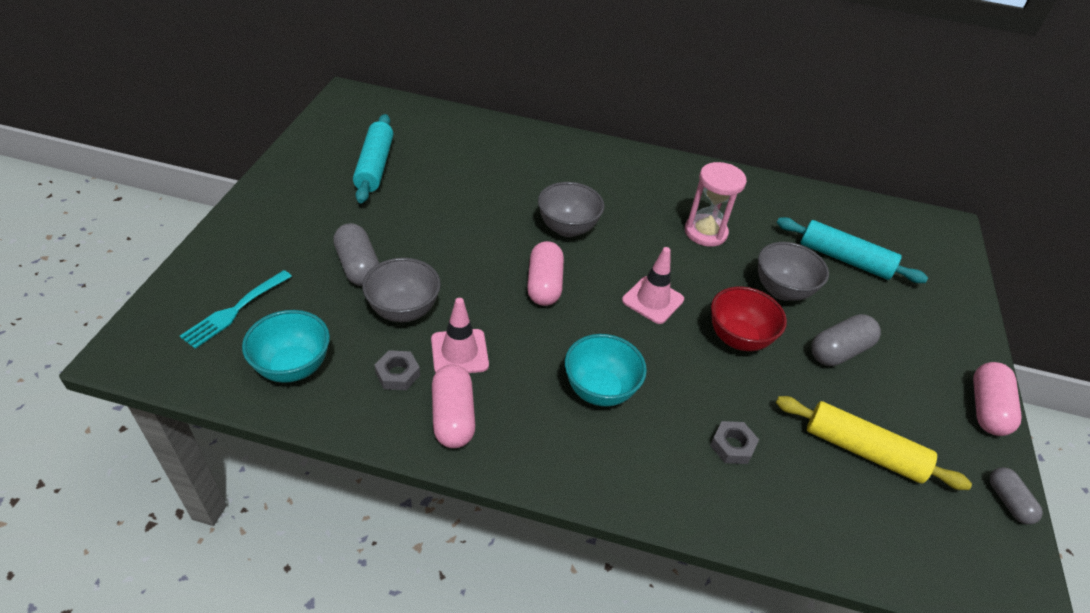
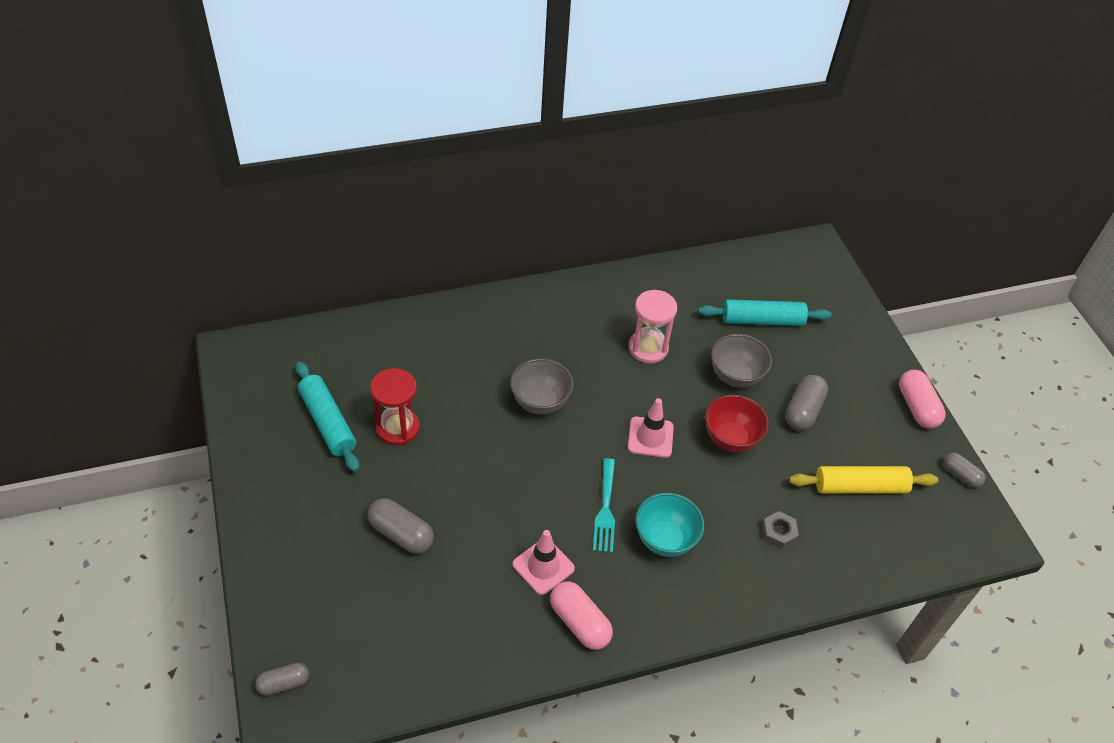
camera: 30 degrees left, 5 degrees up
turquoise fork [180,270,292,349] -> turquoise fork moved to [593,458,615,553]
turquoise bowl [242,310,330,383] -> none
grey bowl [362,258,441,322] -> none
grey nut [374,350,420,390] -> none
pink capsule [527,241,564,306] -> none
none -> grey capsule [255,663,309,696]
none -> red hourglass [370,368,419,446]

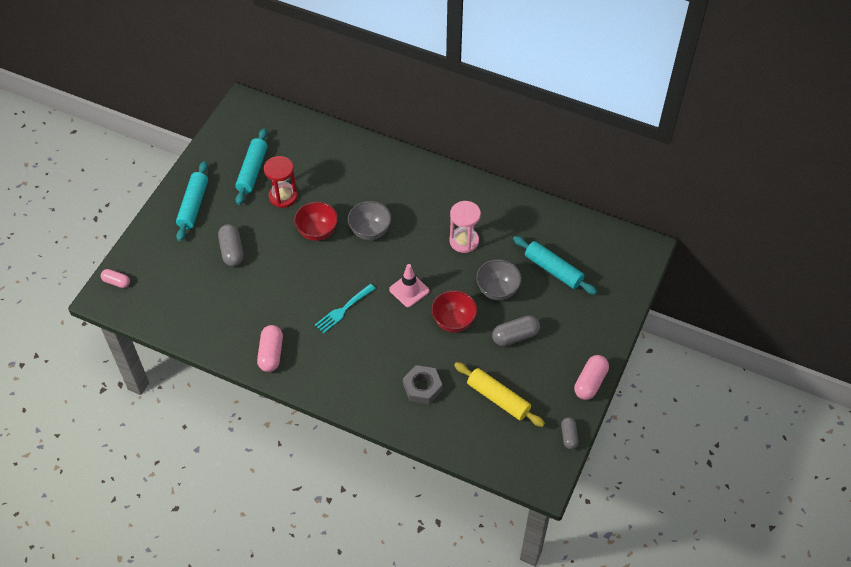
camera: 45 degrees right, 5 degrees up
grey capsule [255,663,309,696] -> pink capsule [101,269,130,288]
pink traffic cone [513,530,575,595] -> none
turquoise bowl [636,493,704,557] -> none
grey nut [762,511,799,549] -> grey nut [403,365,443,404], size x1.54
none -> turquoise rolling pin [176,161,208,241]
none -> red bowl [294,202,338,241]

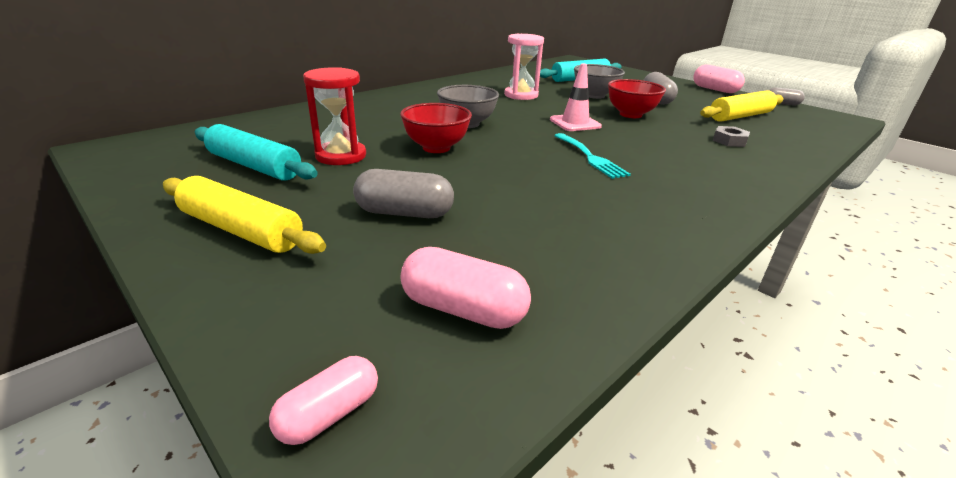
camera: 70 degrees left, 25 degrees down
turquoise rolling pin [176,161,208,241] -> yellow rolling pin [163,176,326,254]
pink capsule [257,325,283,372] -> pink capsule moved to [400,247,531,329]
grey nut [403,365,443,404] -> grey nut [713,126,750,147], size x0.65

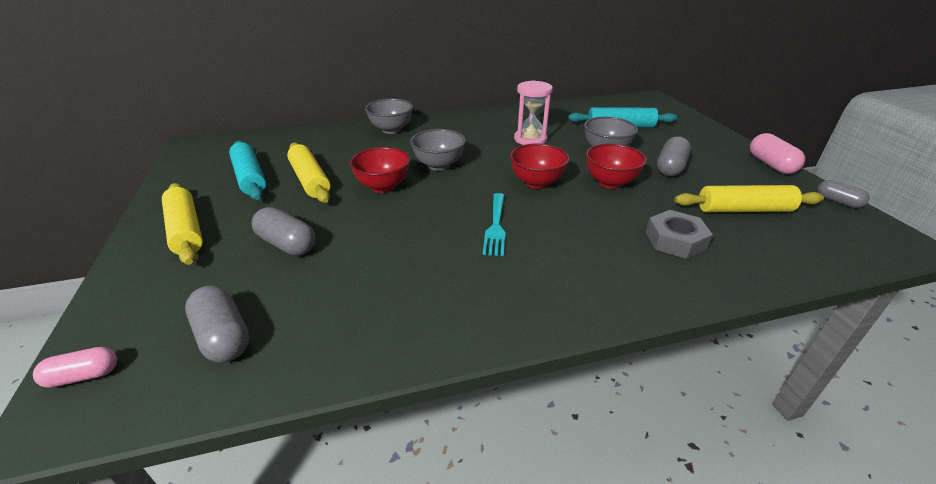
camera: 30 degrees right, 5 degrees up
red hourglass [303,67,366,165] -> yellow rolling pin [287,143,330,203]
pink capsule [400,247,531,329] -> grey capsule [185,286,249,363]
pink traffic cone [550,64,602,131] -> red bowl [510,144,569,189]
grey nut [713,126,750,147] -> grey nut [646,210,713,259], size x1.54
none -> grey bowl [365,98,413,134]

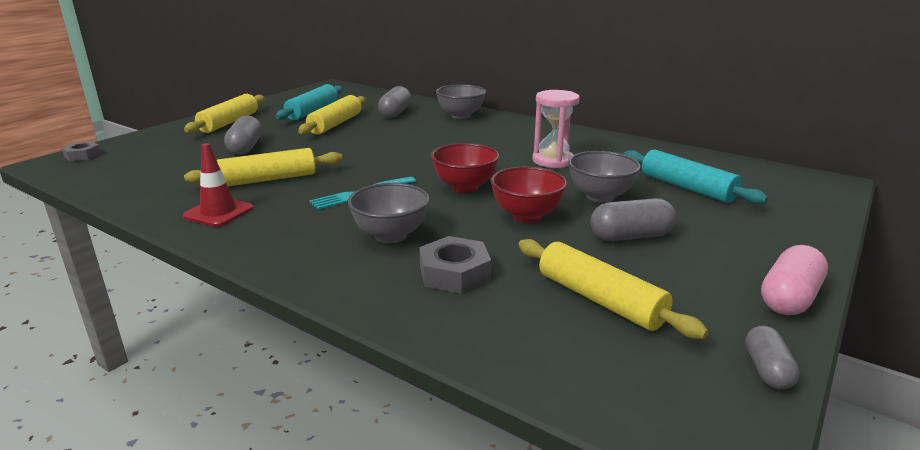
camera: 50 degrees right, 10 degrees down
pink capsule [33,347,117,388] -> grey nut [62,141,101,161]
grey capsule [185,286,249,363] -> grey capsule moved to [378,86,411,118]
red bowl [349,147,410,193] -> none
grey bowl [410,129,466,171] -> grey bowl moved to [348,183,430,243]
none -> red traffic cone [183,143,253,227]
none -> yellow rolling pin [184,148,343,186]

